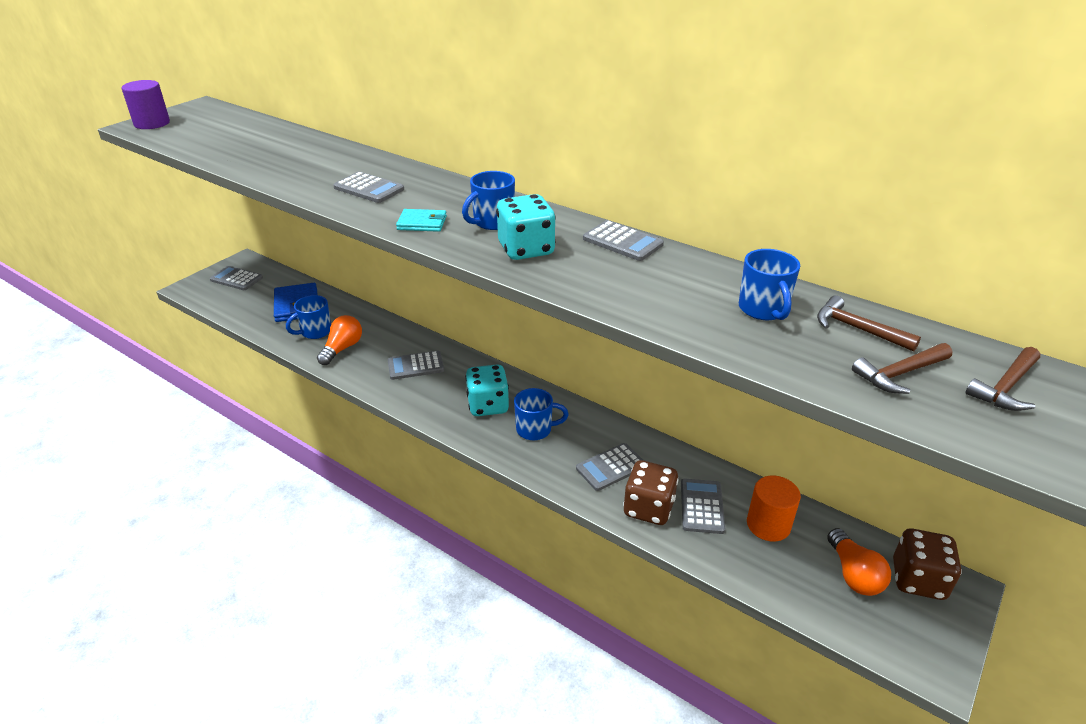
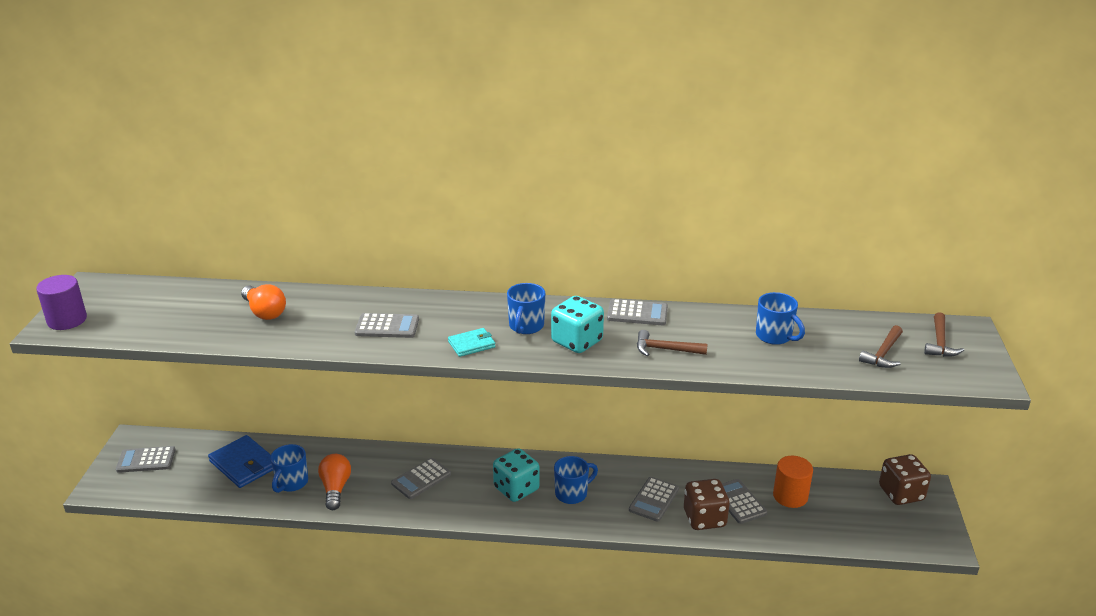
camera: 30 degrees left, 5 degrees down
brown hammer [817,295,921,352] -> brown hammer moved to [637,330,708,356]
orange light bulb [827,528,891,596] -> orange light bulb moved to [241,284,286,320]

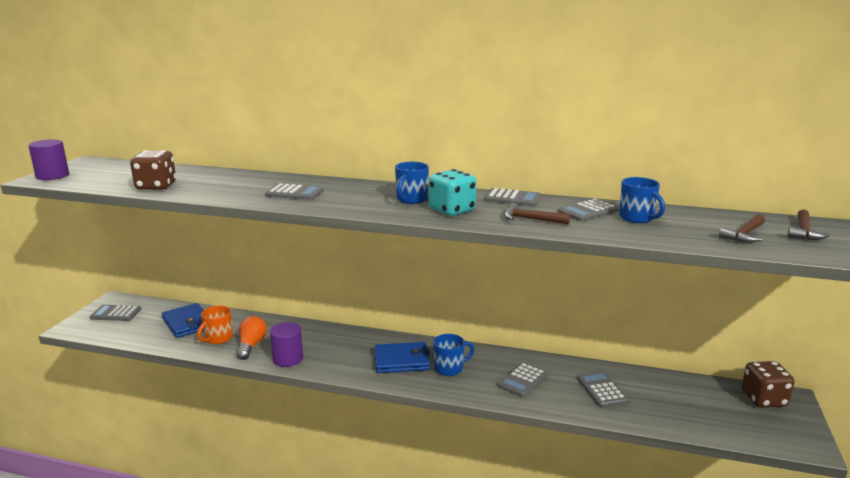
camera: 10 degrees right, 10 degrees down
orange light bulb [241,284,286,320] -> none
blue mug [270,444,308,493] -> orange mug [197,306,233,344]
grey calculator [391,458,451,499] -> grey calculator moved to [558,199,619,221]
turquoise wallet [448,328,495,357] -> none
turquoise dice [493,448,540,502] -> blue wallet [374,342,430,373]
brown dice [684,479,730,530] -> brown dice moved to [130,150,176,190]
orange cylinder [773,456,813,508] -> none
none -> purple cylinder [270,322,303,367]

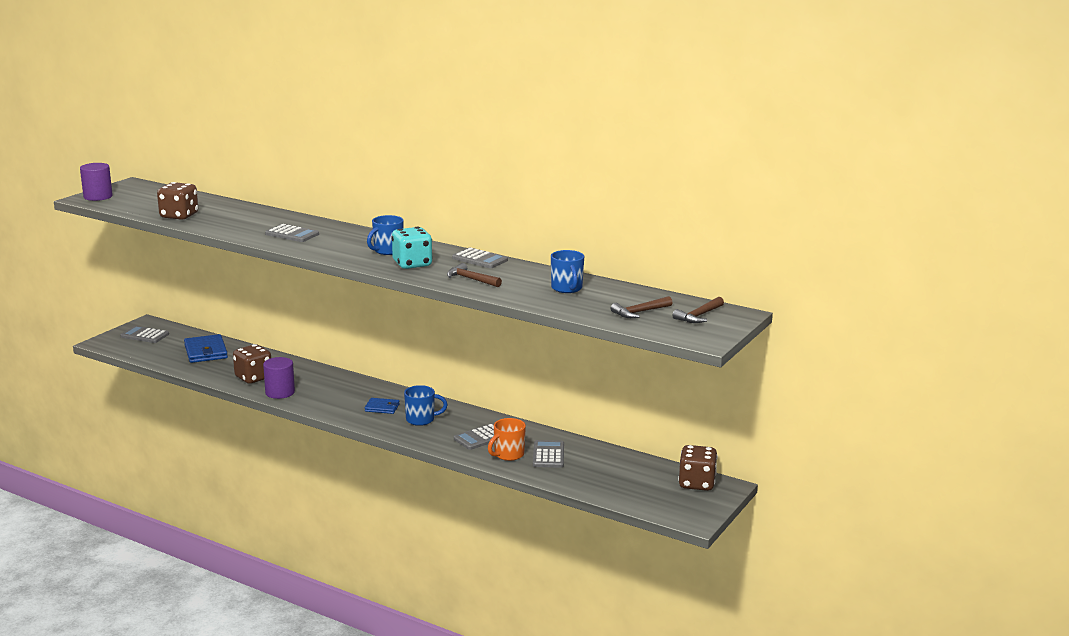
camera: 15 degrees right, 0 degrees up
orange mug [197,306,233,344] -> orange mug moved to [488,418,526,461]
orange light bulb [237,316,267,360] -> brown dice [233,344,271,384]
blue wallet [374,342,430,373] -> blue wallet [365,398,400,414], size x0.58
grey calculator [558,199,619,221] -> none

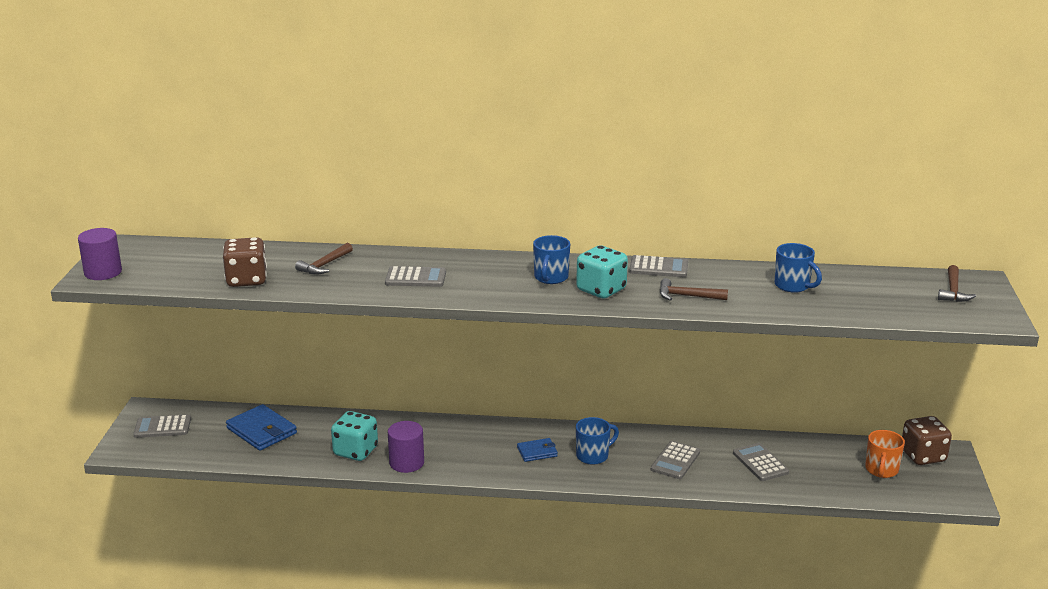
camera: 25 degrees left, 5 degrees up
brown dice [233,344,271,384] -> turquoise dice [331,411,378,461]
orange mug [488,418,526,461] -> orange mug moved to [865,430,905,478]
brown hammer [611,296,672,318] -> brown hammer moved to [295,243,353,275]

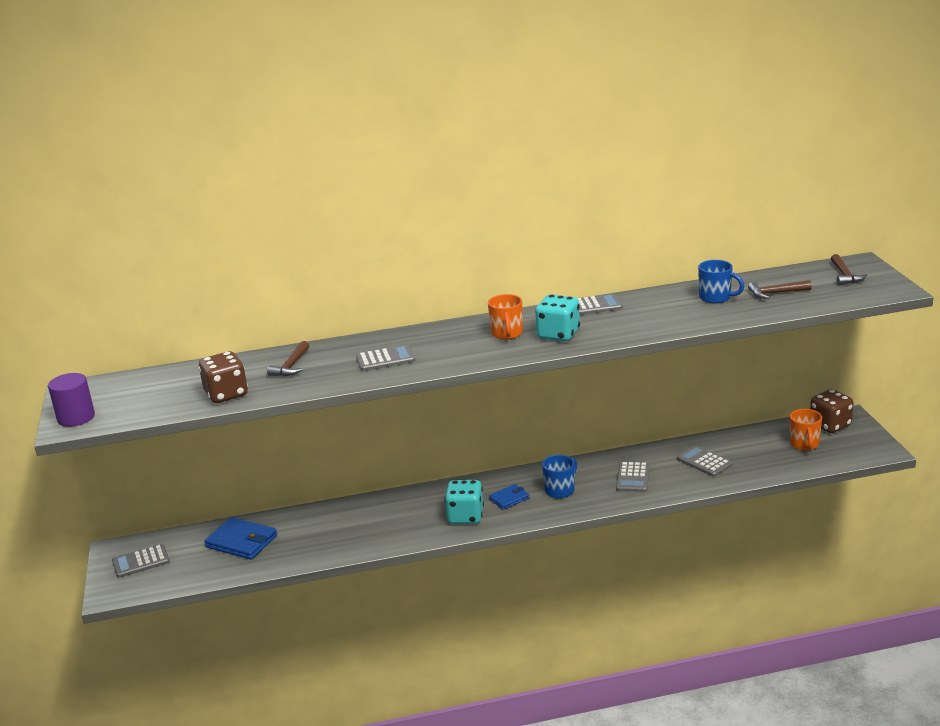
camera: 15 degrees left, 0 degrees up
turquoise dice [331,411,378,461] -> turquoise dice moved to [444,480,484,524]
purple cylinder [388,421,424,473] -> none
blue mug [533,235,570,284] -> orange mug [488,294,523,340]
brown hammer [660,278,728,301] -> brown hammer moved to [748,280,812,299]

